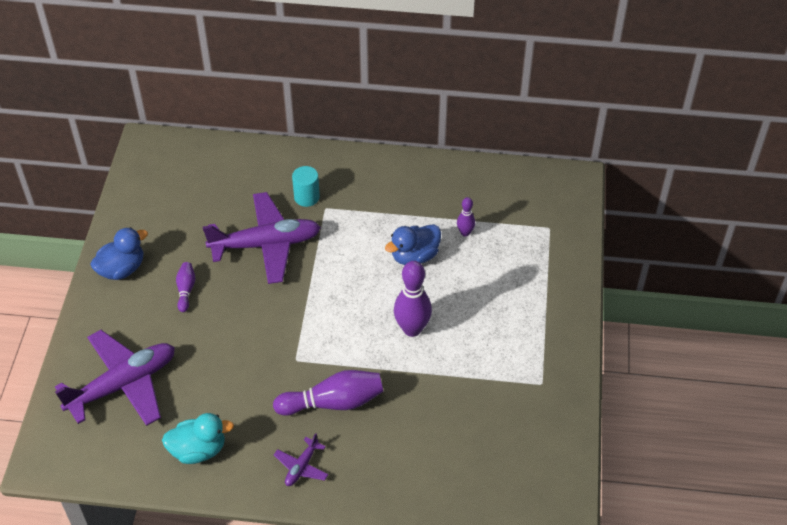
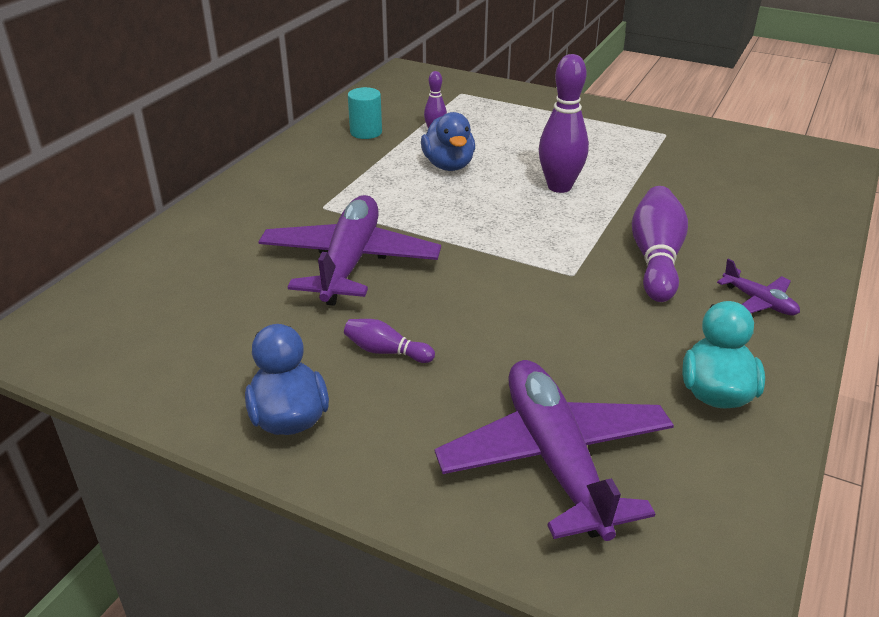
camera: 70 degrees left, 15 degrees down
turquoise cylinder [292,166,320,207] -> turquoise cylinder moved to [348,87,382,139]

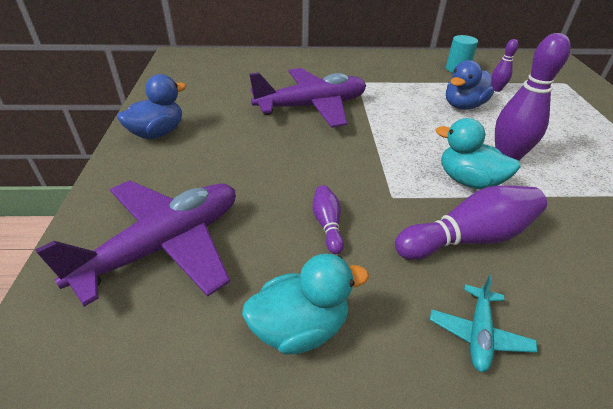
camera: 60 degrees right, 5 degrees up
purple bowling pin [344,319,435,363] -> purple bowling pin moved to [313,185,344,254]
purple plane [717,259,800,315] -> turquoise plane [430,274,537,372]
none -> turquoise duck [436,118,521,189]

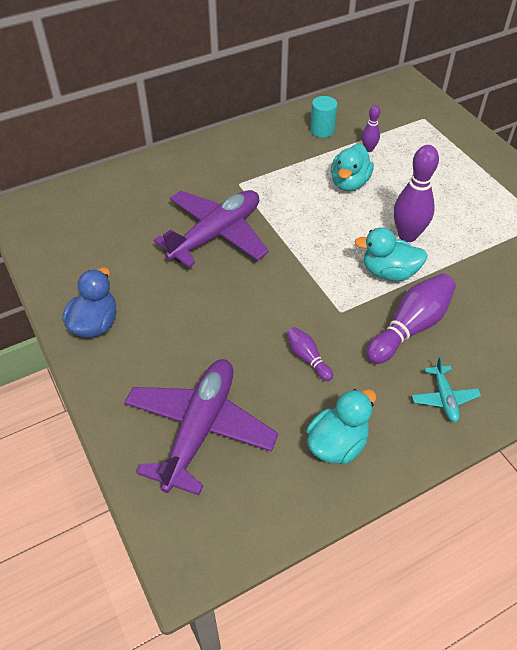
camera: 25 degrees left, 10 degrees up
blue duck [446,60,494,110] -> turquoise duck [331,144,374,191]

